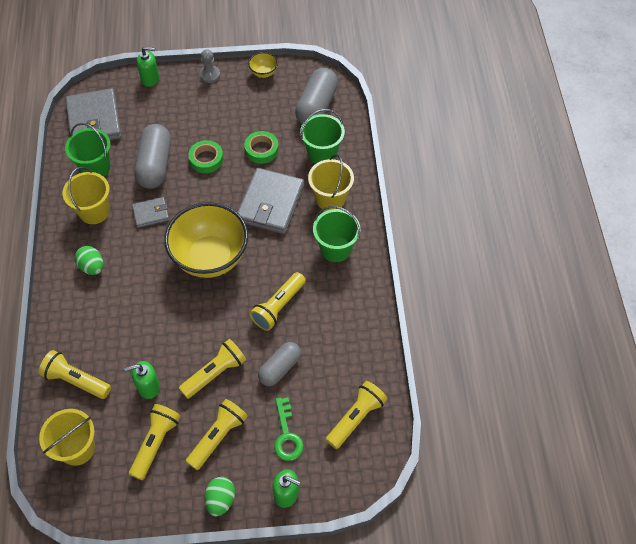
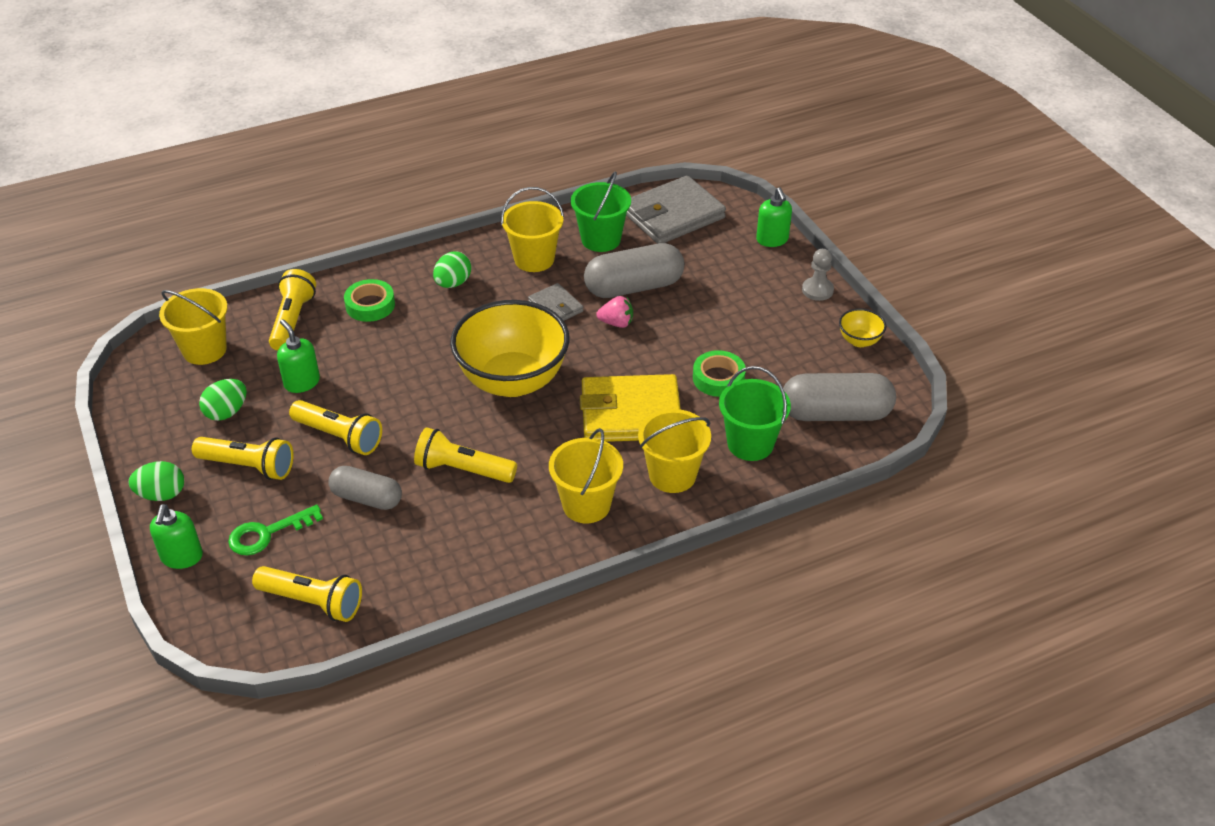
camera: 70 degrees right, 15 degrees down
yellow flashlight [129,404,181,480] -> green egg [199,379,247,421]
green tape [188,140,223,173] -> green tape moved to [344,279,395,322]
grey wallet [238,168,304,234] -> yellow wallet [580,374,681,442]
green bucket [313,206,360,262] -> yellow bucket [549,428,623,523]
none -> pink strawberry [596,296,633,328]

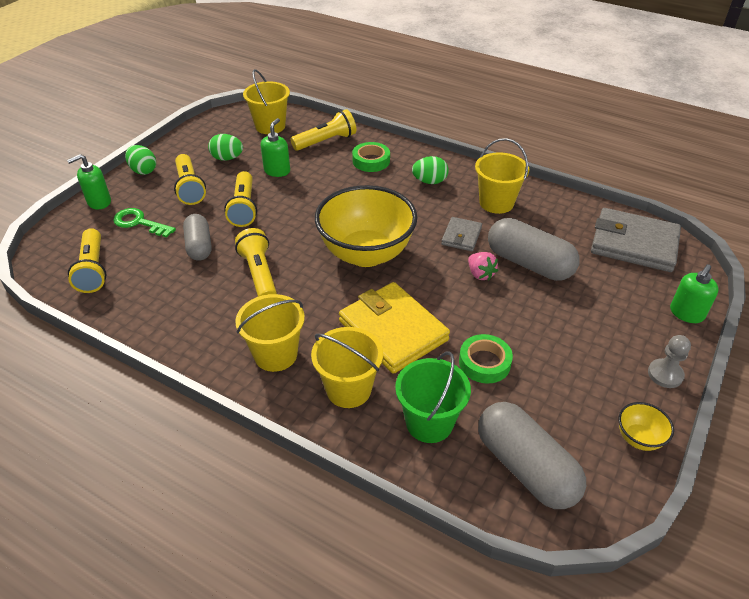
camera: 55 degrees right, 0 degrees up
green bucket [571,171,631,252] -> none

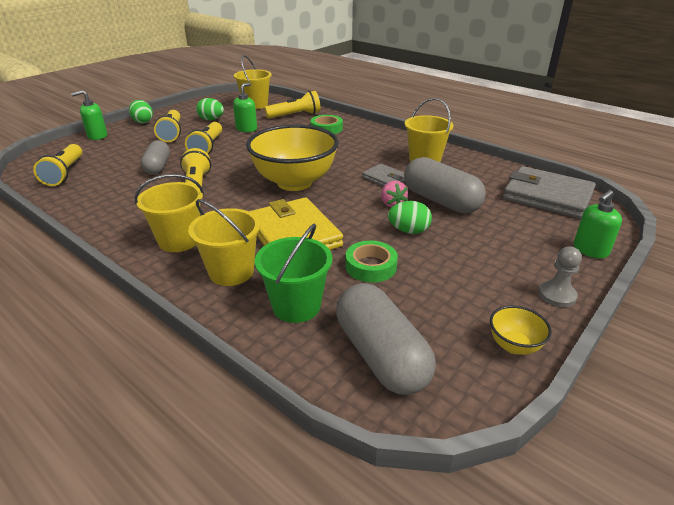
camera: 10 degrees right, 10 degrees down
green key [113,208,176,237] -> none
green egg [412,156,449,184] -> green egg moved to [388,201,432,234]
grey wallet [441,217,482,251] -> grey wallet turned 75 degrees counterclockwise [362,164,405,187]

